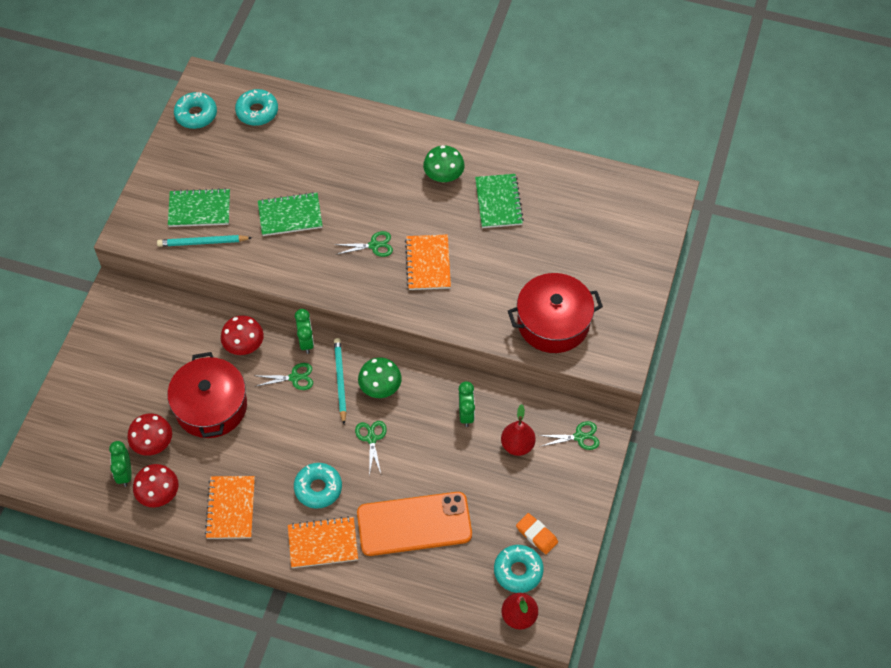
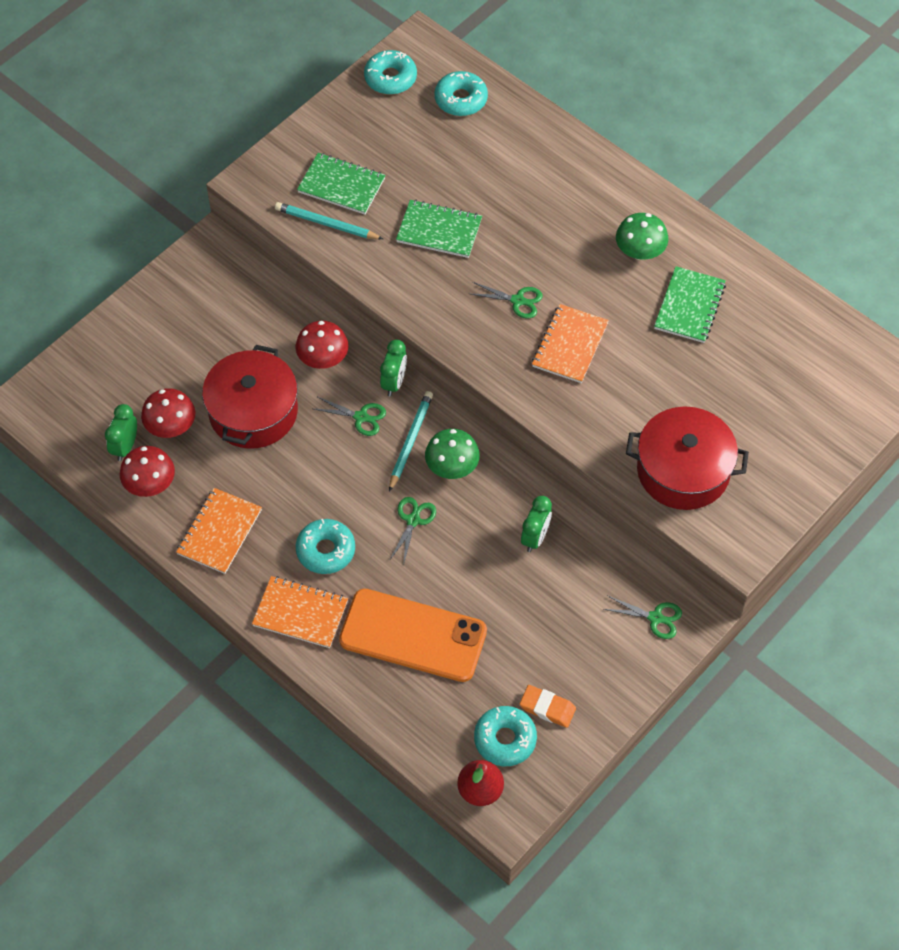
camera: 25 degrees right, 0 degrees up
red pear [501,404,536,456] -> none
orange eraser [516,513,558,554] -> orange eraser turned 45 degrees counterclockwise [520,685,576,728]

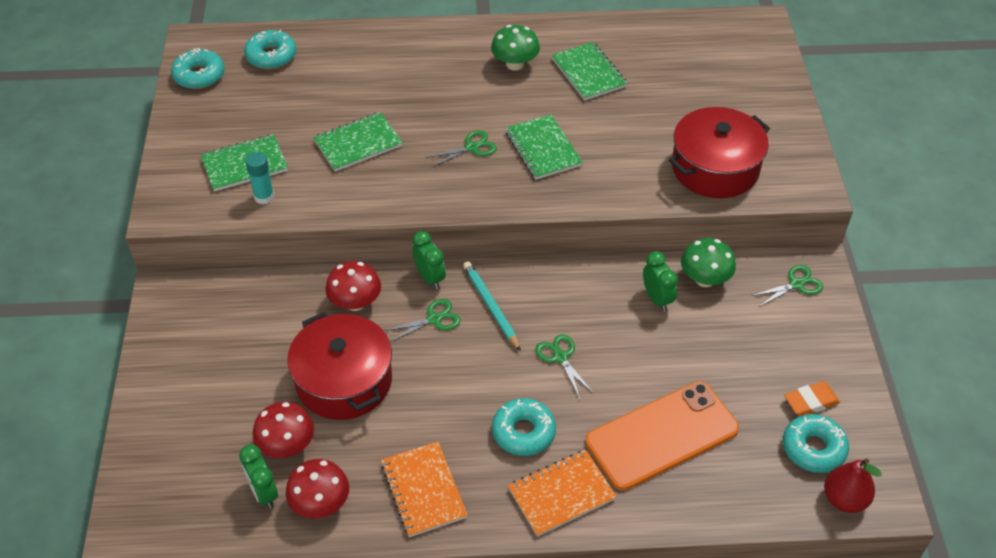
camera: 45 degrees left, 10 degrees down
turquoise pencil [275,202,383,239] -> turquoise glue stick [245,152,274,204]
green mushroom [425,429,480,479] -> green mushroom moved to [681,238,736,287]
orange notebook [532,304,609,383] -> green notebook [506,115,583,180]

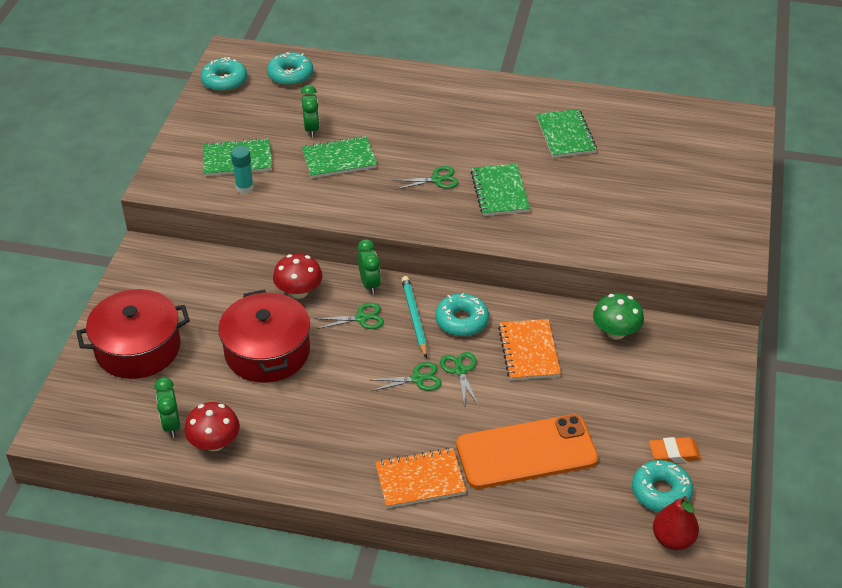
camera: 15 degrees right, 5 degrees down
red mushroom [253,402,314,458] -> none
orange notebook [381,442,468,537] -> orange notebook moved to [498,319,561,380]
green mushroom [491,25,540,71] -> none
turquoise donut [492,398,556,456] -> turquoise donut moved to [435,293,489,337]
green clock [643,251,678,312] -> green clock moved to [301,85,319,137]
red pot [669,107,770,198] -> red pot moved to [76,289,190,379]
green scissors [751,265,823,307] -> green scissors moved to [370,362,442,391]

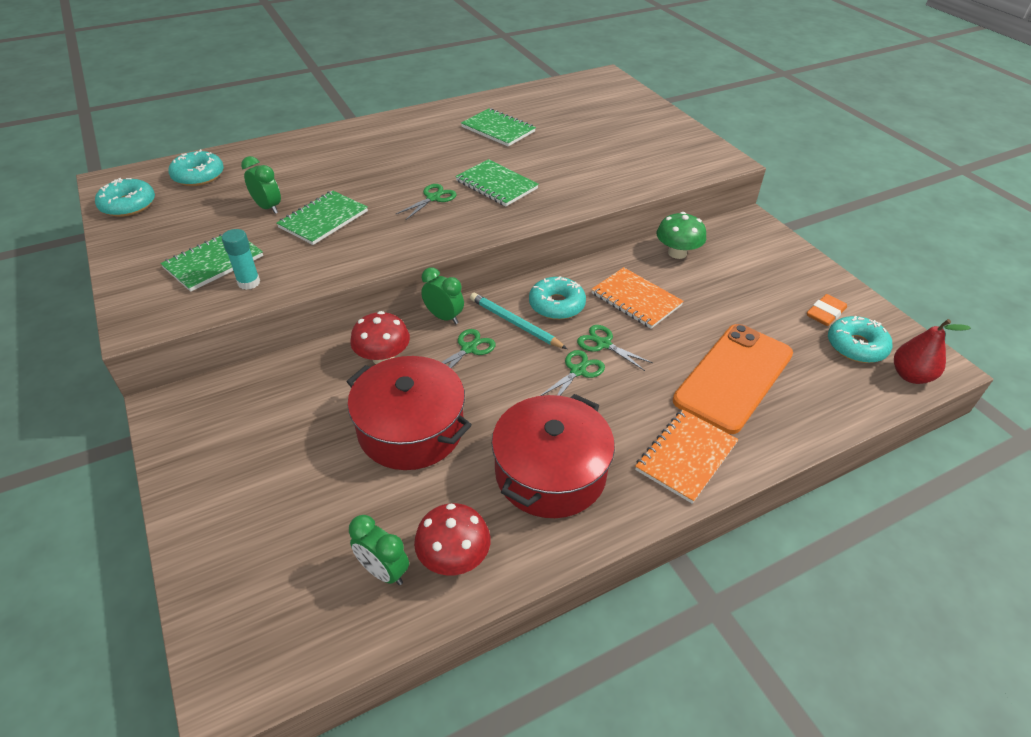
camera: 40 degrees left, 0 degrees up
red pot [76,289,190,379] -> red pot moved to [492,394,615,518]

